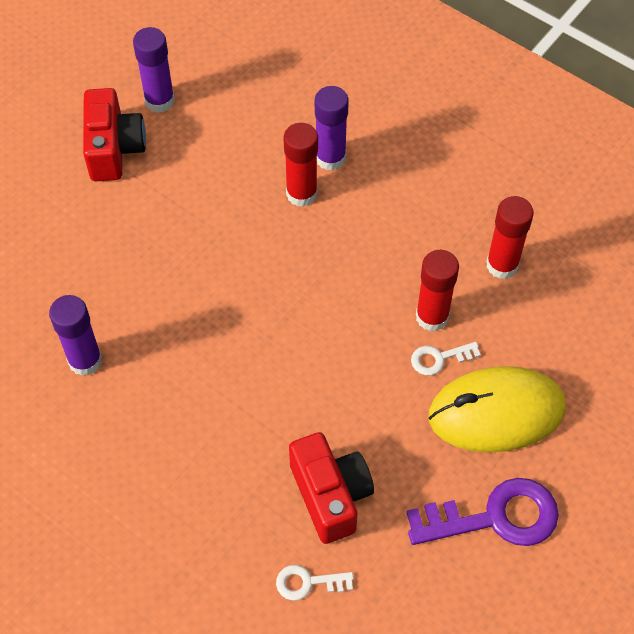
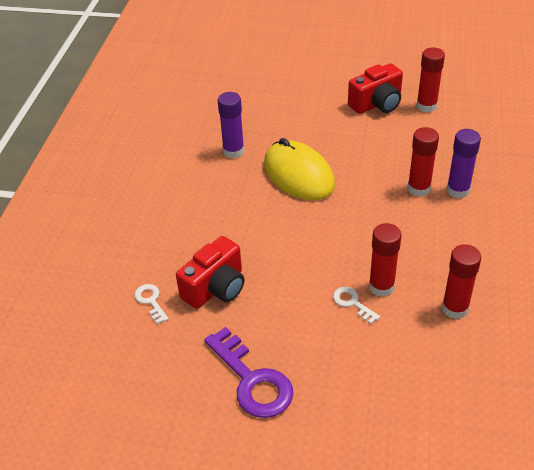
camera: 65 degrees right, 15 degrees down
purple glue stick [133,27,175,113] -> red glue stick [416,47,445,113]
yellow mouse [429,366,566,453] -> yellow mouse moved to [264,138,335,201]

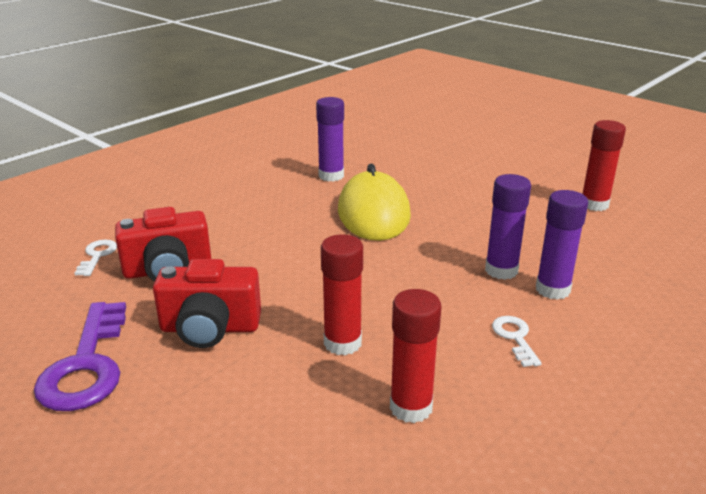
camera: 30 degrees right, 15 degrees down
white key [333,287,380,324] -> white key moved to [492,316,542,367]
red camera [348,63,403,114] -> red camera moved to [153,259,261,348]
red glue stick [407,127,439,197] -> purple glue stick [485,174,531,280]

